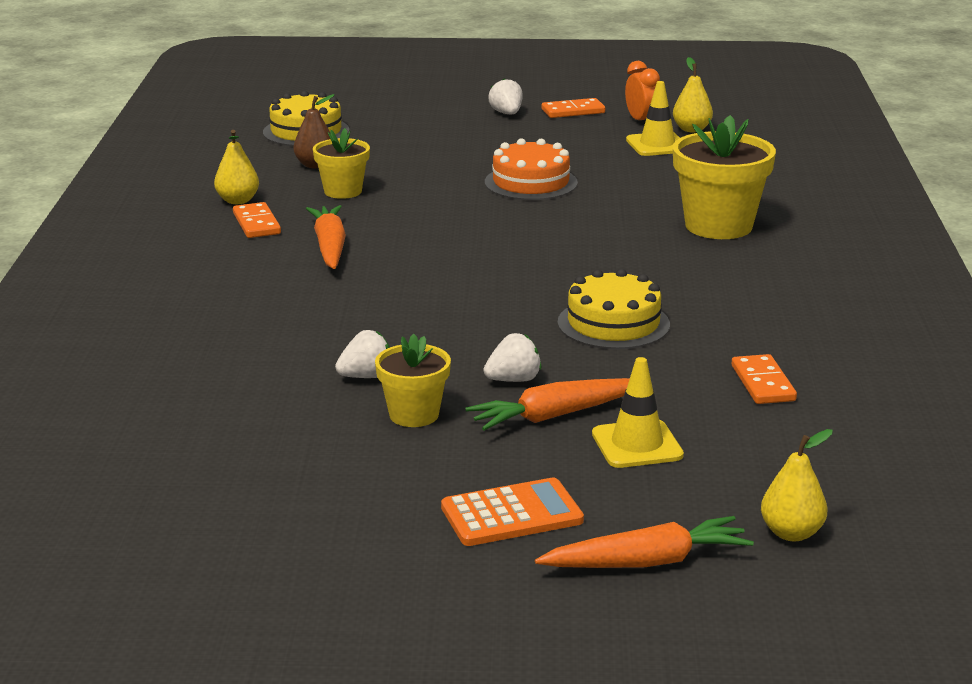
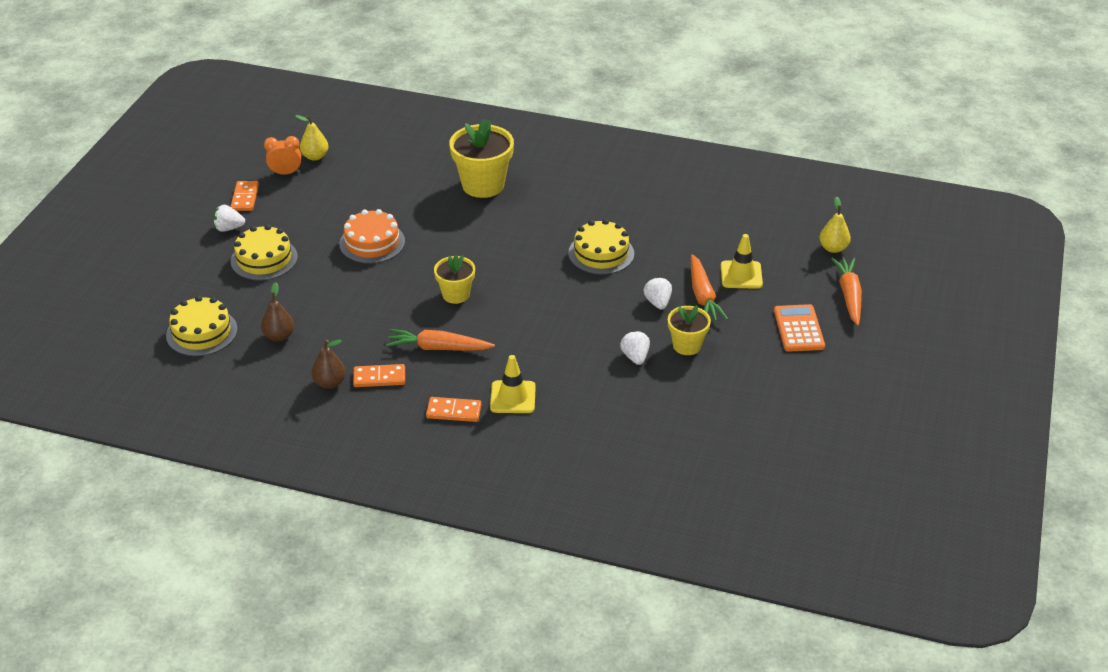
camera: 75 degrees left, 15 degrees up
yellow pear [214,130,259,204] -> brown pear [311,339,346,389]
yellow flower pot [313,128,370,199] -> yellow flower pot moved to [434,255,475,304]
yellow traffic cone [626,81,680,156] -> yellow traffic cone moved to [490,355,536,413]
orange domino [732,354,797,404] -> orange domino moved to [426,397,482,422]
none -> yellow cake [231,225,298,281]

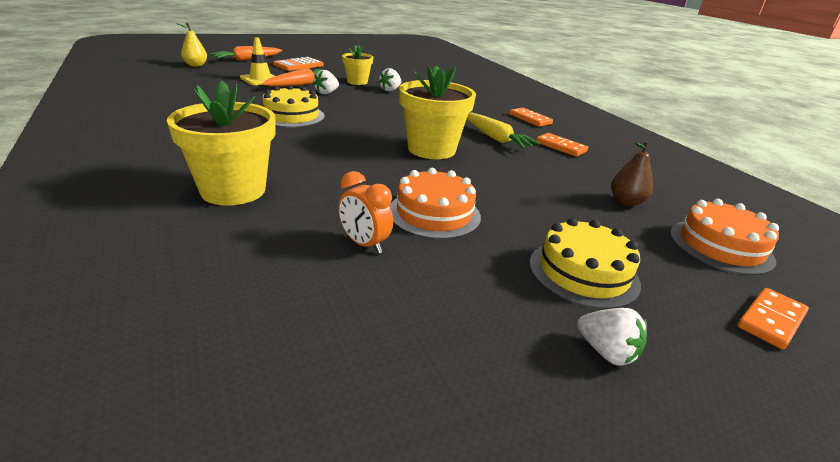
camera: 135 degrees left, 10 degrees down
yellow cake [166,296,238,356] -> orange cake [670,199,779,275]
orange domino [230,181,259,211] -> orange domino moved to [737,288,809,350]
orange clock [264,136,301,175] -> orange clock moved to [338,171,393,254]
yellow pear [295,115,328,161] -> none
brown pear [311,339,346,389] -> none
orange carrot [386,329,495,351] -> yellow carrot [467,112,540,149]
yellow flower pot [434,255,475,304] -> yellow flower pot [399,65,476,159], size x1.69
yellow traffic cone [490,355,536,413] -> none

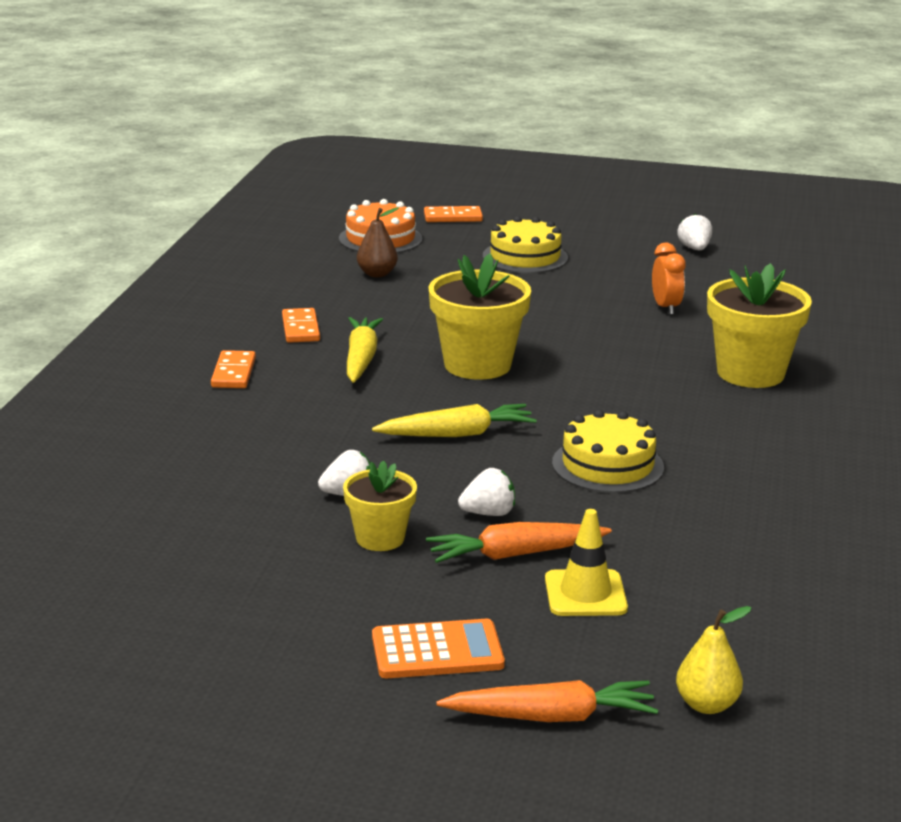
camera: 140 degrees left, 5 degrees down
orange cake [390,168,481,239] -> none
white strawberry [577,308,647,366] -> white strawberry moved to [677,213,712,250]
none -> yellow carrot [372,404,537,437]

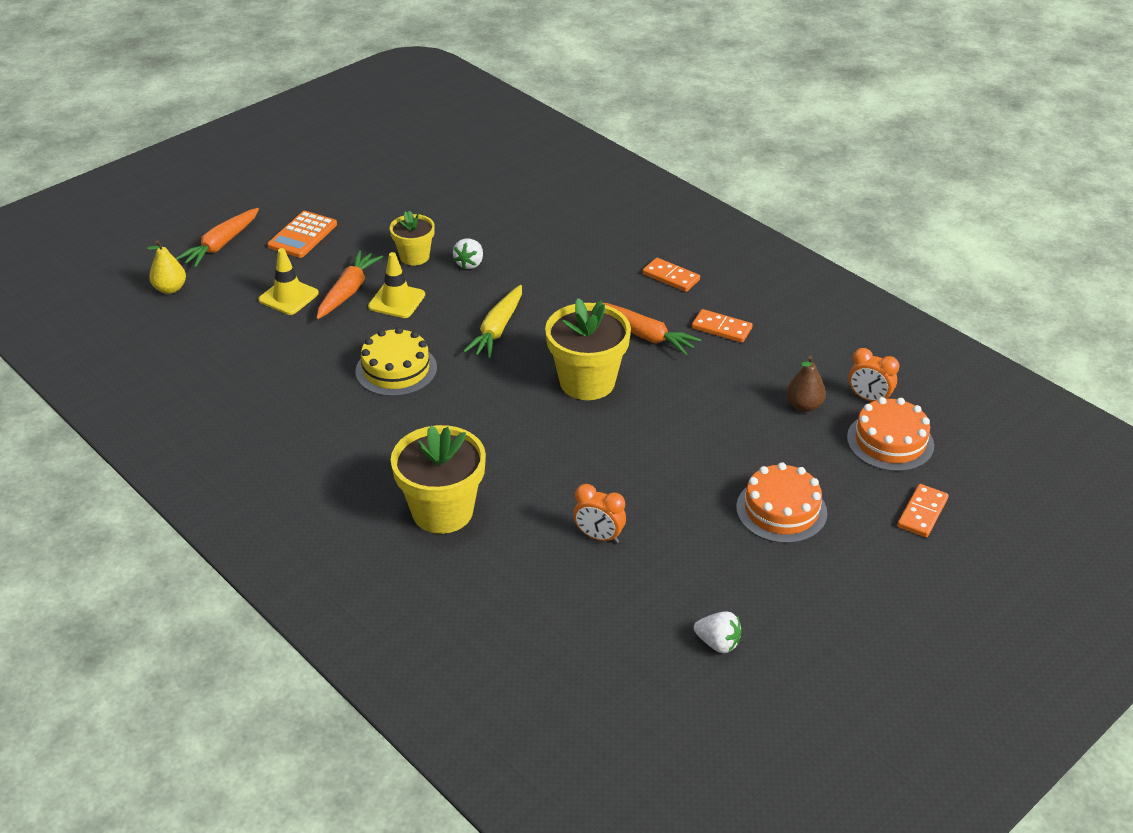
camera: 125 degrees right, 15 degrees up
yellow carrot [347,317,383,383] -> orange carrot [603,303,701,355]
white strawberry [458,468,515,516] -> yellow traffic cone [368,252,425,318]
yellow cake [483,216,568,273] -> orange cake [736,462,827,543]
none -> orange clock [849,348,899,401]

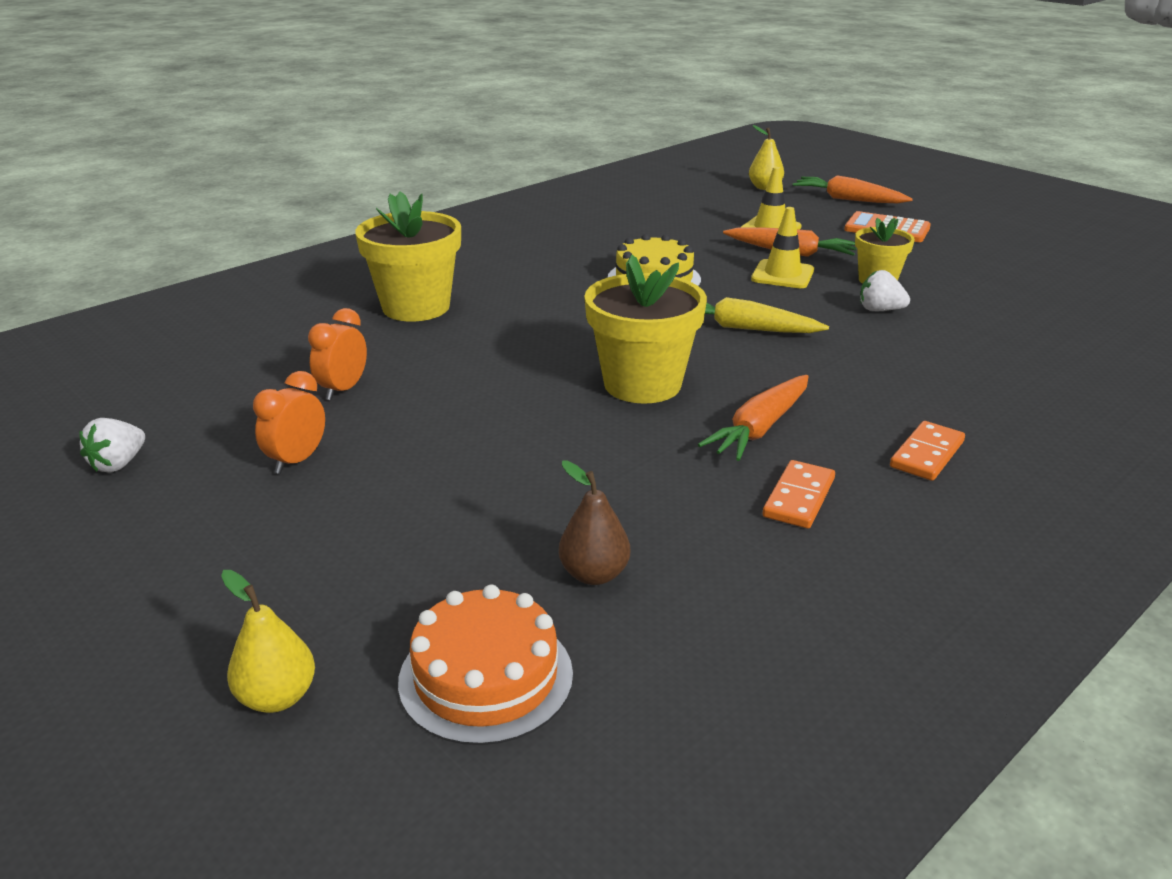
camera: 90 degrees right, 10 degrees down
orange cake [736,462,827,543] -> none
orange clock [849,348,899,401] -> orange clock moved to [253,371,325,474]
orange domino [897,484,948,537] -> yellow pear [221,570,315,713]

